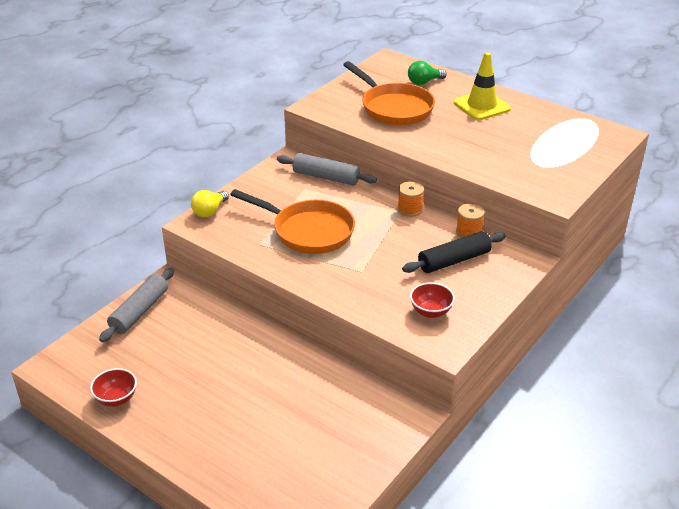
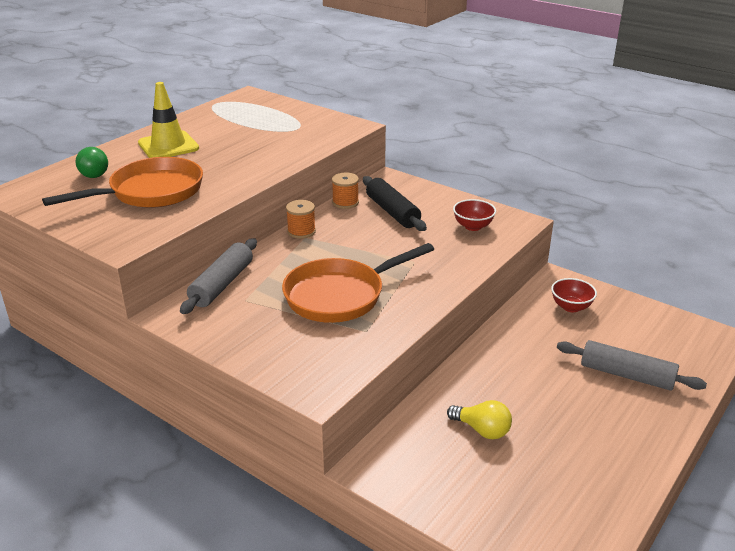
camera: 90 degrees left, 5 degrees down
red bowl [90,368,137,407] -> red bowl moved to [551,278,597,312]
grey rolling pin [99,268,174,342] -> grey rolling pin moved to [557,340,707,391]
yellow light bulb [191,190,229,217] -> yellow light bulb moved to [447,400,512,439]
orange pan [230,189,355,254] -> orange pan turned 150 degrees counterclockwise [282,243,434,323]

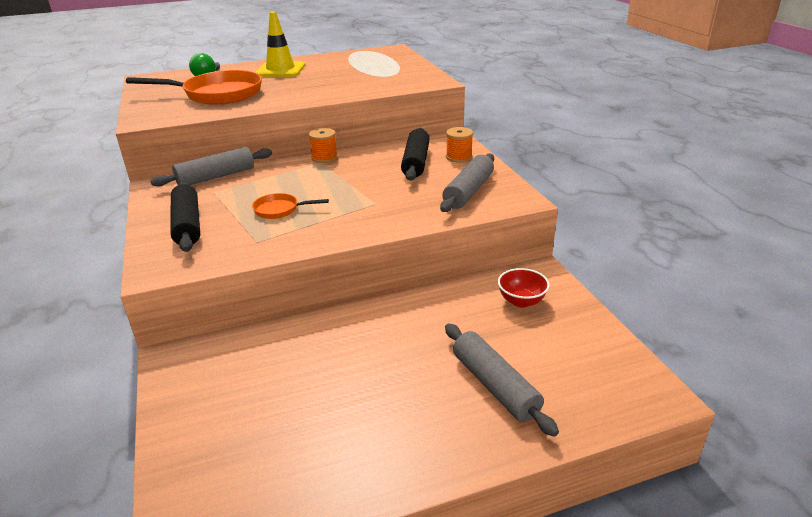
camera: 35 degrees right, 0 degrees up
orange pan [282,243,434,323] -> orange pan [252,193,329,219], size x0.47
orange spool [332,172,359,209] -> orange spool moved to [446,127,473,163]
yellow light bulb [447,400,512,439] -> none
red bowl [453,199,496,231] -> grey rolling pin [440,153,494,212]
none -> black rolling pin [170,182,200,252]

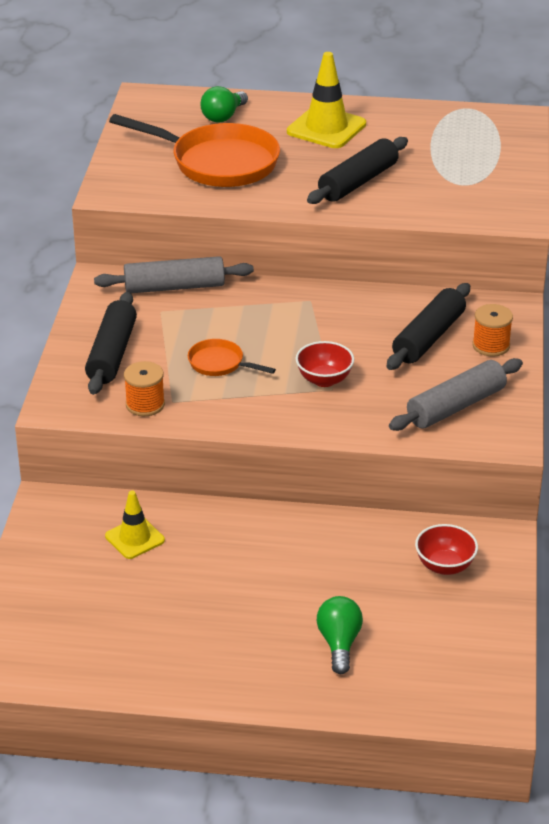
camera: 25 degrees right, 5 degrees up
orange spool [309,128,338,163] -> orange spool moved to [124,361,165,416]
grey rolling pin [445,323,559,437] -> green light bulb [317,596,363,674]
none -> yellow traffic cone [105,490,165,559]
none -> red bowl [296,341,354,387]
none -> black rolling pin [307,137,408,204]

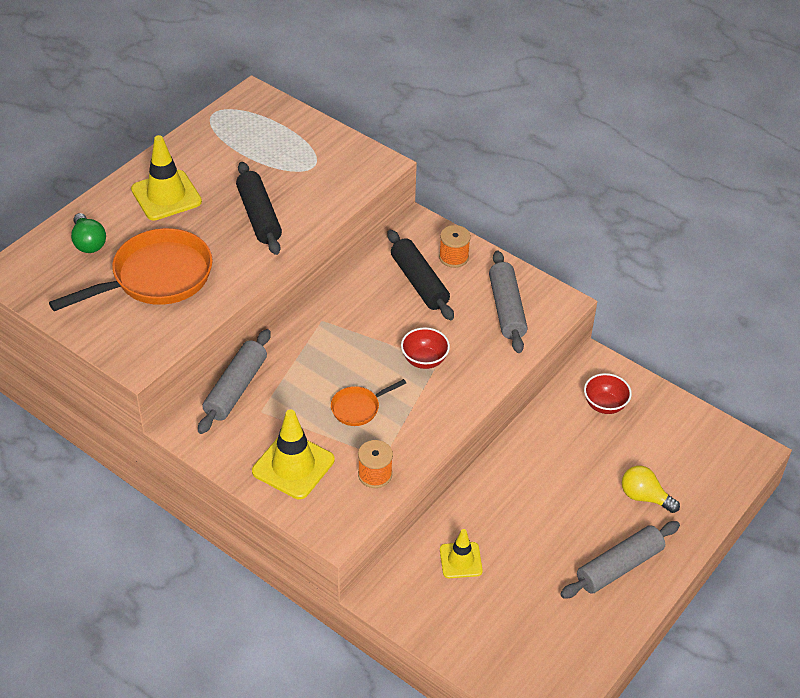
camera: 60 degrees left, 10 degrees up
black rolling pin [85,292,137,395] -> yellow traffic cone [252,409,335,499]
green light bulb [317,596,363,674] -> yellow light bulb [622,466,680,513]
none -> grey rolling pin [561,521,680,598]

